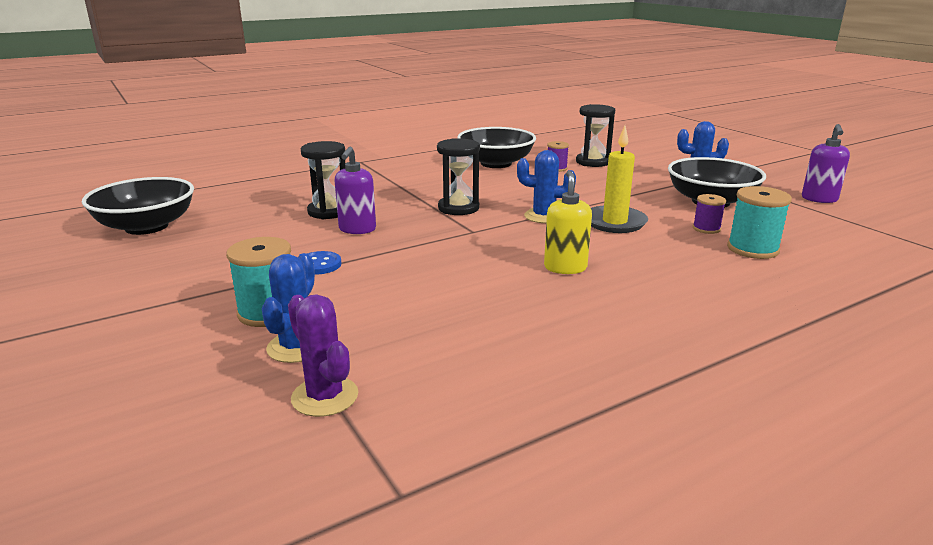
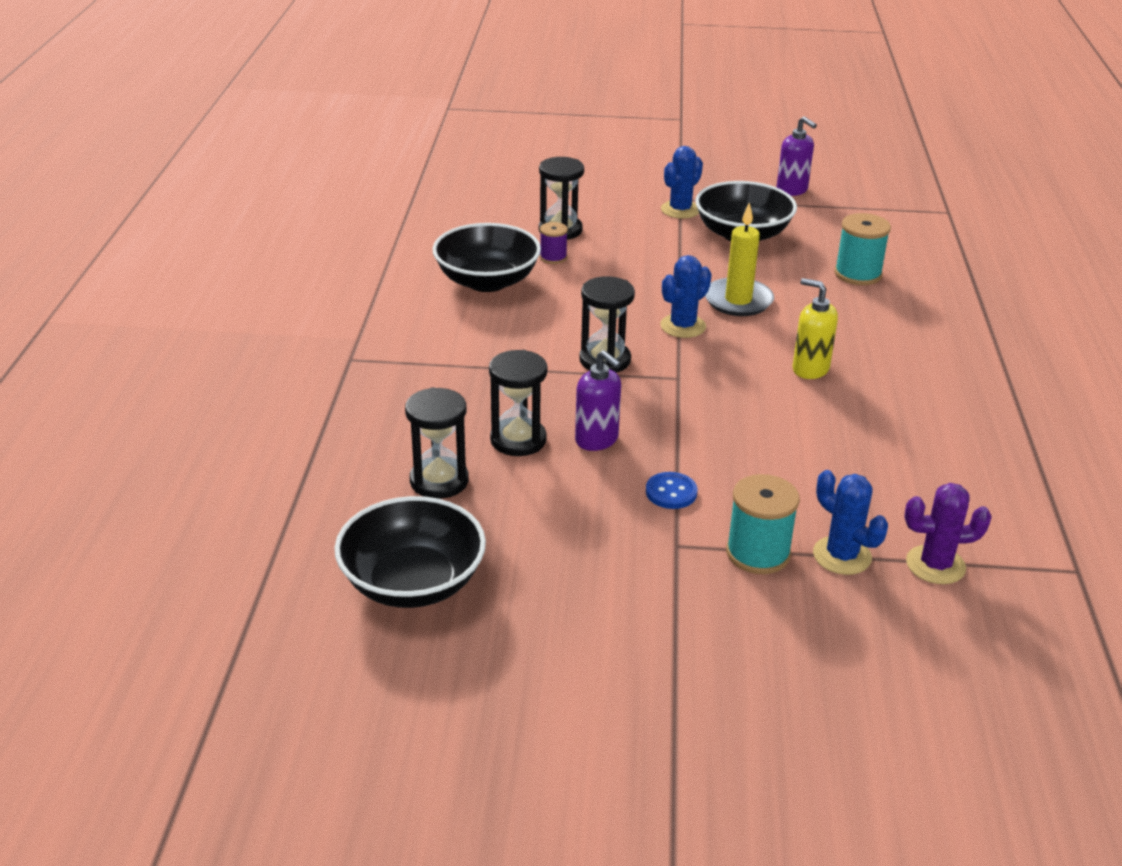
camera: 55 degrees left, 10 degrees up
purple spool [693,194,726,234] -> none
none -> black hourglass [405,387,469,499]

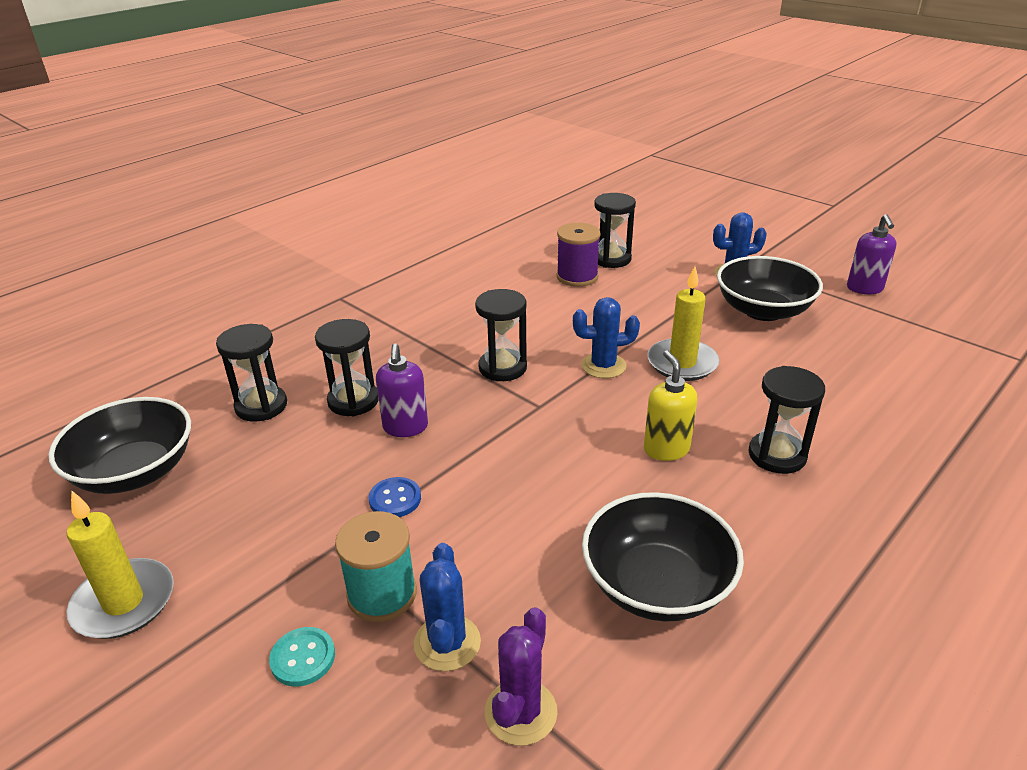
camera: 40 degrees right, 0 degrees up
black bowl [432,223,541,292] -> black bowl moved to [582,492,744,622]
purple spool [540,222,568,264] -> purple spool [556,223,601,287], size x1.69
turquoise spool [834,213,891,285] -> none
purple cactus [904,483,992,584] -> purple cactus turned 75 degrees clockwise [485,607,557,746]
none -> yellow candle [66,490,174,639]
none -> turquoise button [269,627,335,687]
none -> black hourglass [749,366,825,474]

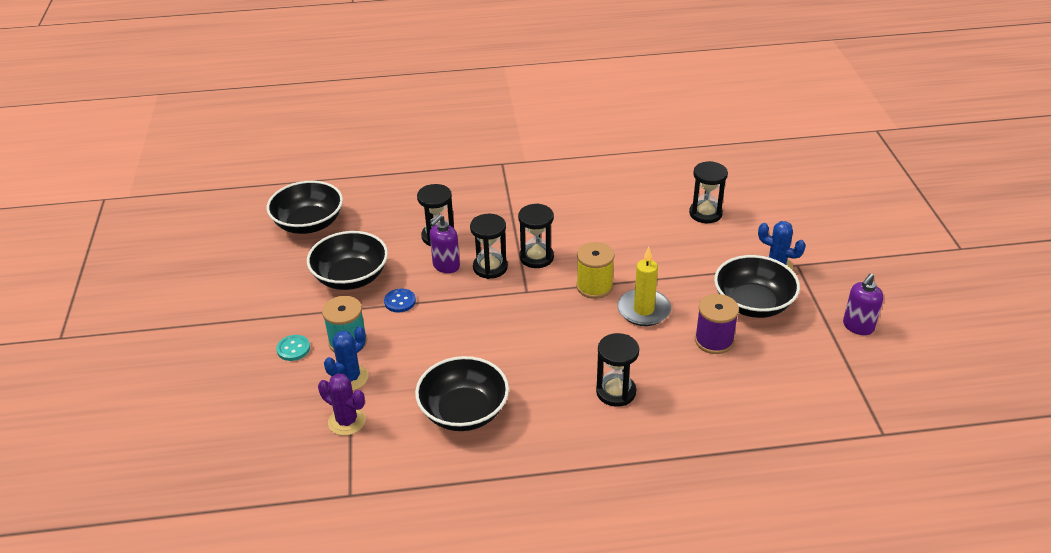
camera: 40 degrees right, 5 degrees up
yellow candle [66,490,174,639] -> none
black hourglass [216,324,287,422] -> black hourglass moved to [470,214,508,279]
purple cactus [485,607,557,746] -> purple cactus turned 60 degrees clockwise [318,373,366,436]
purple spool [556,223,601,287] -> purple spool moved to [695,294,739,354]
blue cactus [573,297,640,378] -> yellow spool [576,242,615,299]
yellow soap dispenser [644,350,697,461] -> none
none -> black bowl [307,231,388,290]

